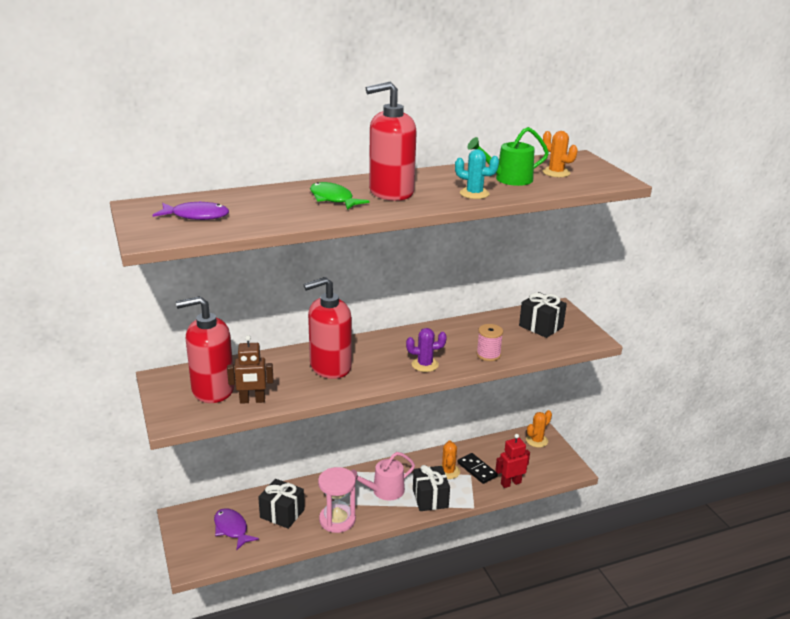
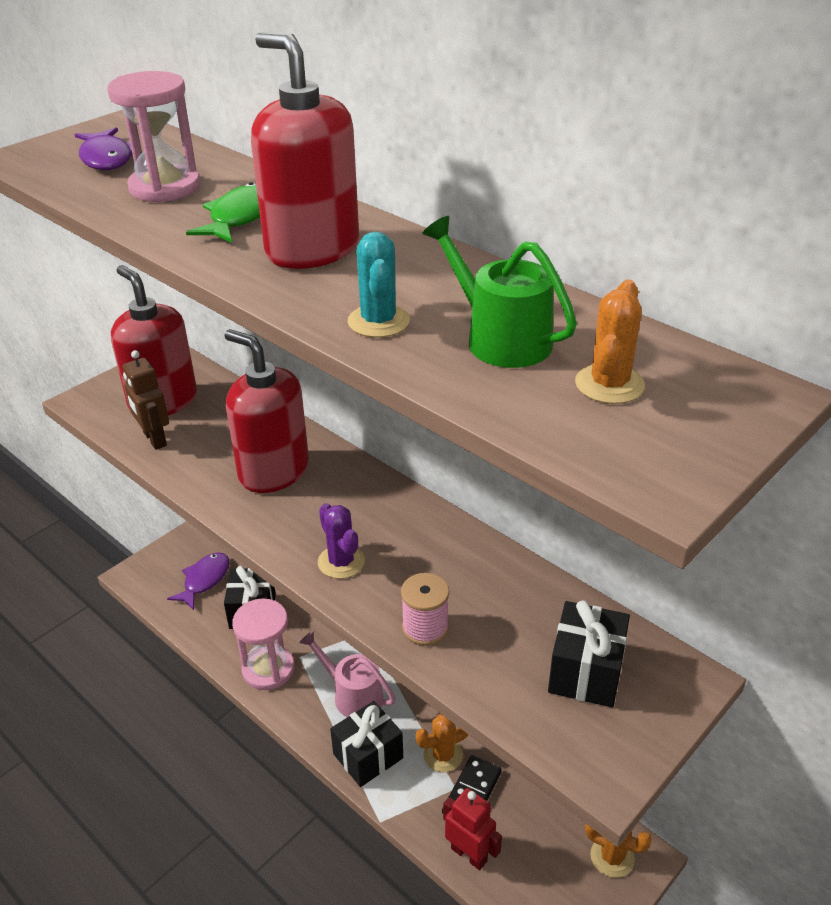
camera: 65 degrees right, 10 degrees up
none -> pink hourglass [107,71,200,203]

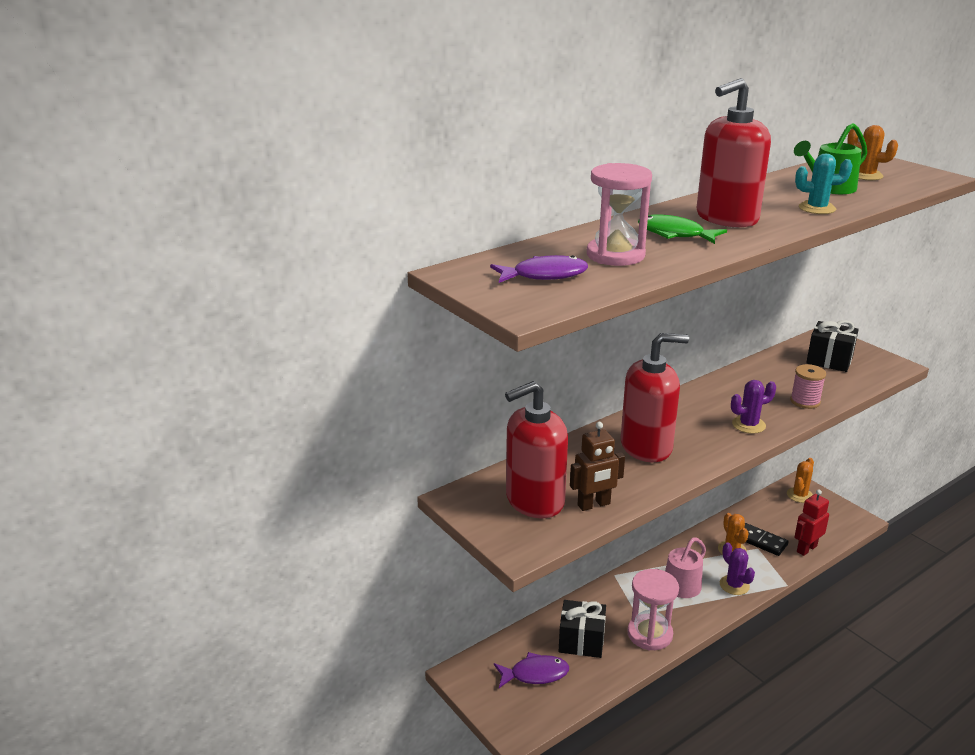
camera: 80 degrees left, 10 degrees down
purple fish [167,552,230,610] -> purple fish turned 135 degrees clockwise [494,652,569,688]
red soap dispenser [224,329,309,493] -> red soap dispenser turned 150 degrees counterclockwise [621,333,689,462]
black gift [330,701,403,787] -> purple cactus [720,542,755,595]

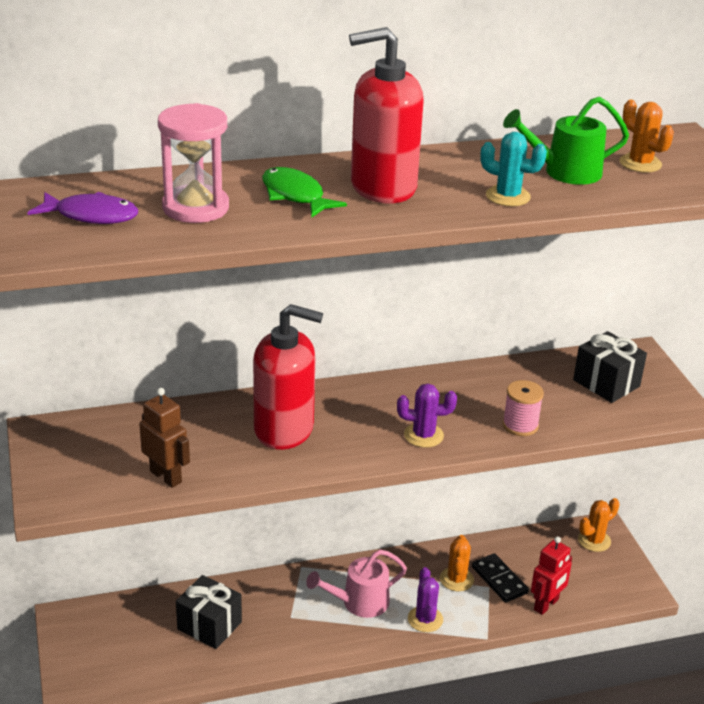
camera: 20 degrees right, 5 degrees up
purple fish [494,652,569,688] -> none
red soap dispenser [505,381,568,519] -> none
brown robot [570,422,625,511] -> brown robot turned 135 degrees counterclockwise [139,388,190,488]
pink hourglass [627,569,679,650] -> none
red robot [794,490,829,556] -> red robot turned 150 degrees clockwise [531,536,572,615]

